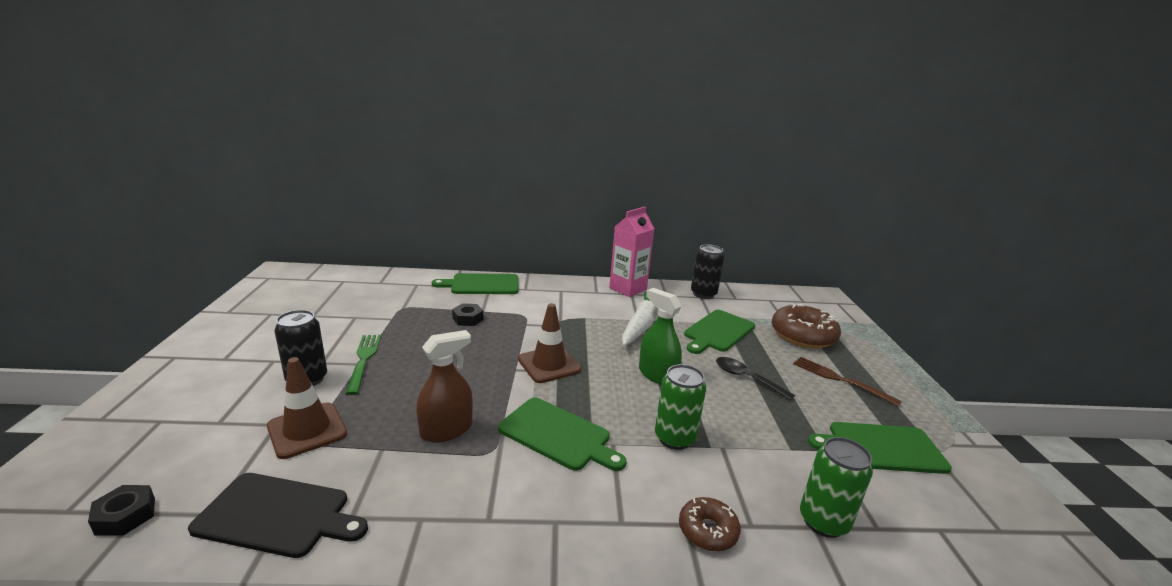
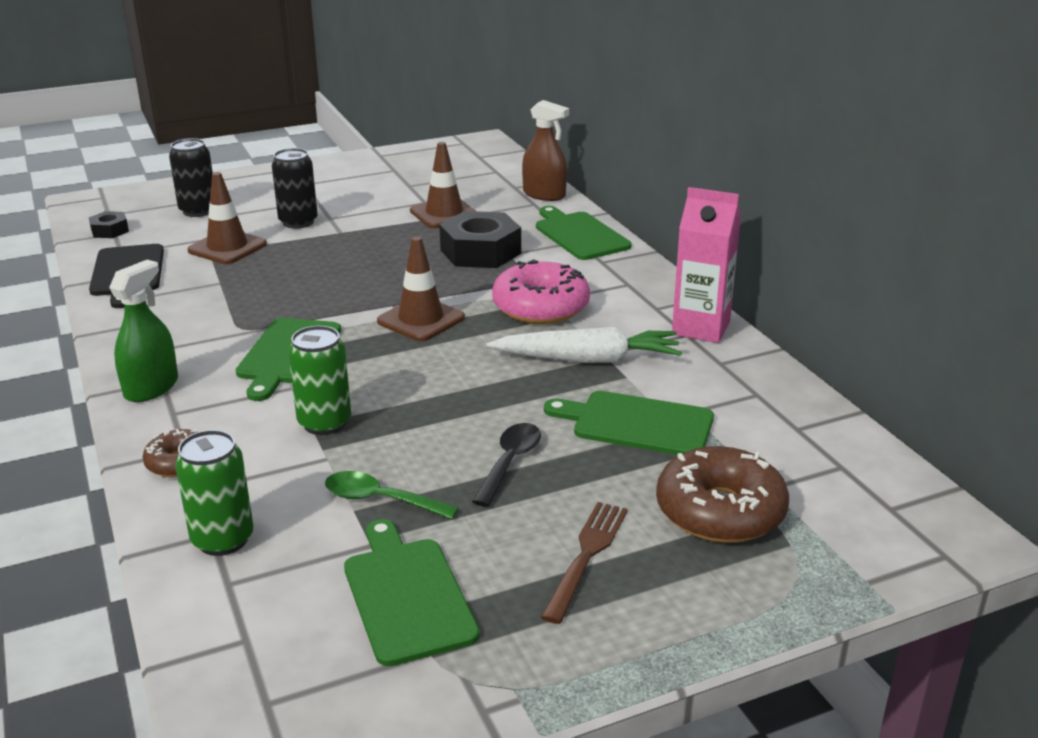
camera: 70 degrees right, 5 degrees up
green fork [345,335,381,395] -> none
brown spray bottle [416,330,473,443] -> brown spray bottle moved to [522,100,569,201]
black nut [452,303,483,326] -> black nut [439,211,521,268], size x2.00
green spray bottle [639,288,682,385] -> green spray bottle moved to [109,260,178,402]
black can [691,245,724,299] -> black can moved to [169,138,213,217]
none -> green spoon [325,471,459,519]
none -> brown traffic cone [410,142,476,228]
none -> pink donut [492,259,590,324]

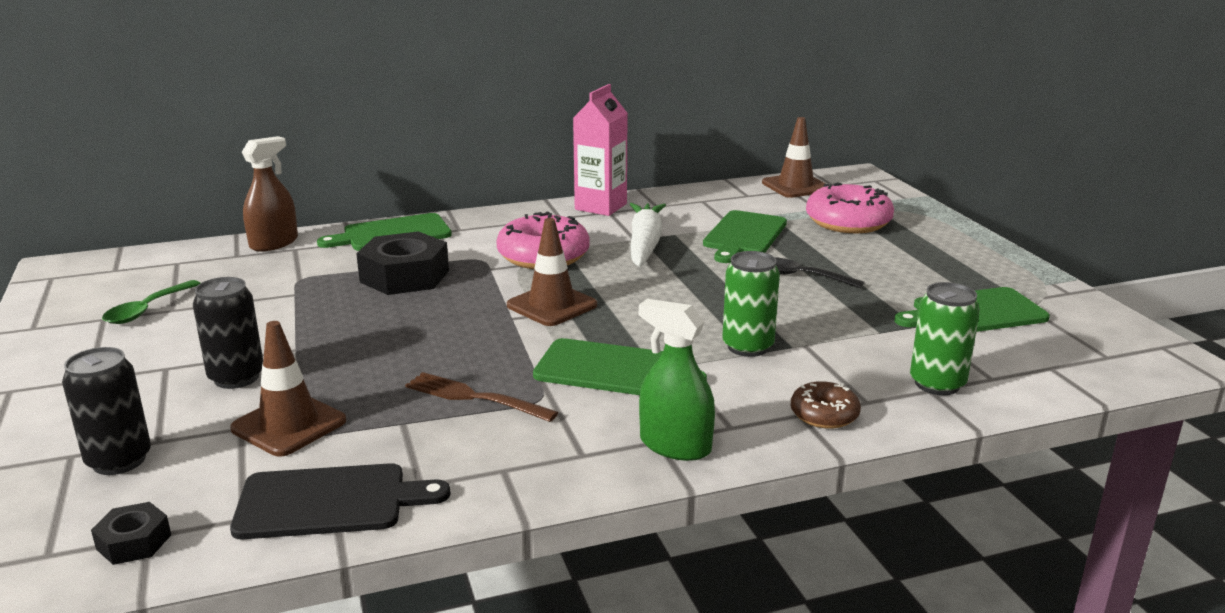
camera: 85 degrees left, 5 degrees down
green spoon [325,471,459,519] -> green spoon moved to [102,280,200,324]
brown traffic cone [410,142,476,228] -> brown traffic cone moved to [762,117,826,198]
brown fork [541,502,628,624] -> brown fork moved to [405,372,559,422]
brown donut [656,446,789,543] -> pink donut [806,182,894,233]

